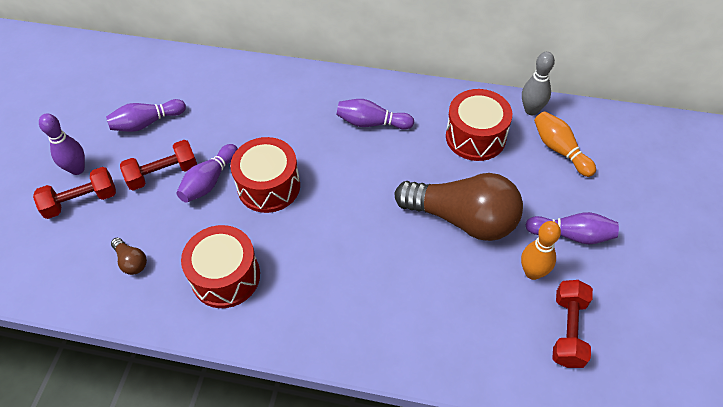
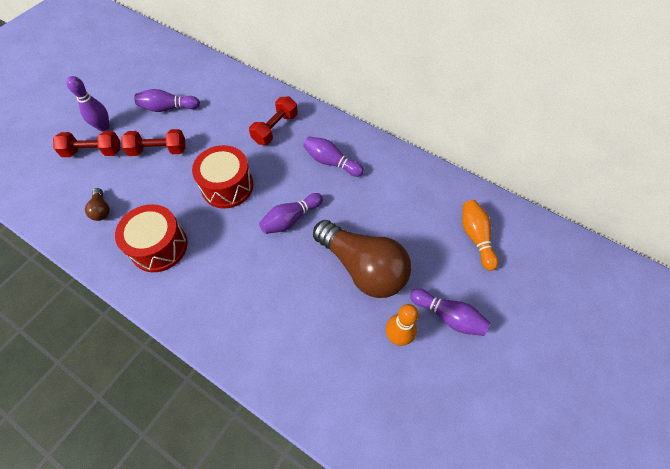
camera: 20 degrees right, 5 degrees up
purple bowling pin [176,144,238,203] -> purple bowling pin moved to [259,193,323,234]
red drum [446,89,512,161] -> none
grey bowling pin [522,52,555,115] -> none
red dumbbell [552,280,593,368] -> red dumbbell moved to [249,97,298,145]

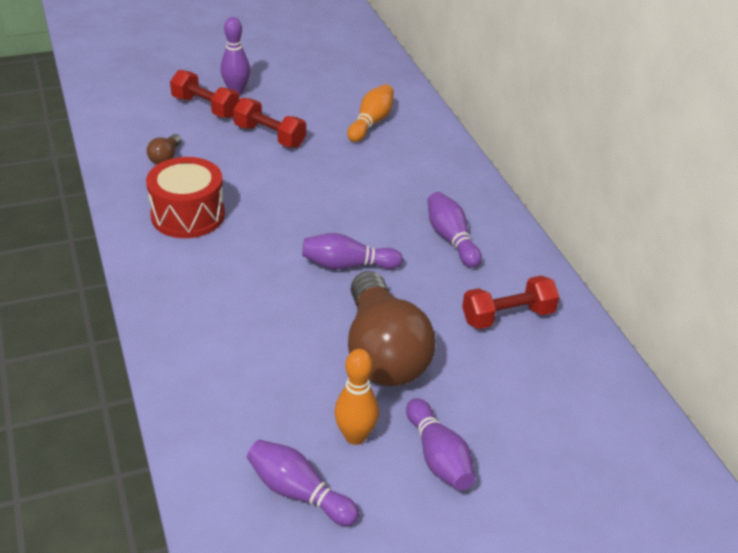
camera: 35 degrees right, 20 degrees down
purple bowling pin [134,89,200,112] -> purple bowling pin moved to [247,440,359,526]
red drum [192,145,253,208] -> none
red dumbbell [249,97,298,145] -> red dumbbell moved to [462,275,559,329]
orange bowling pin [462,200,499,271] -> orange bowling pin moved to [347,84,394,142]

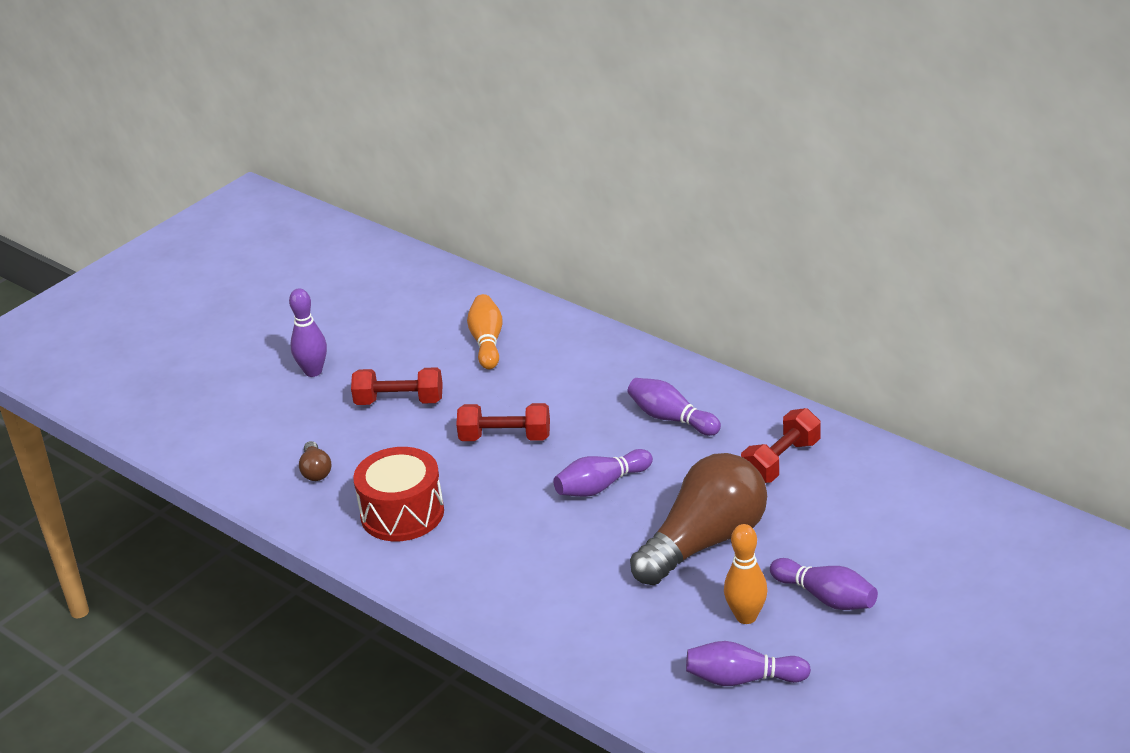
camera: 25 degrees left, 5 degrees down
red dumbbell [170,70,239,118] -> red dumbbell moved to [456,403,550,441]
brown light bulb [348,271,436,386] -> brown light bulb turned 90 degrees counterclockwise [630,453,767,585]

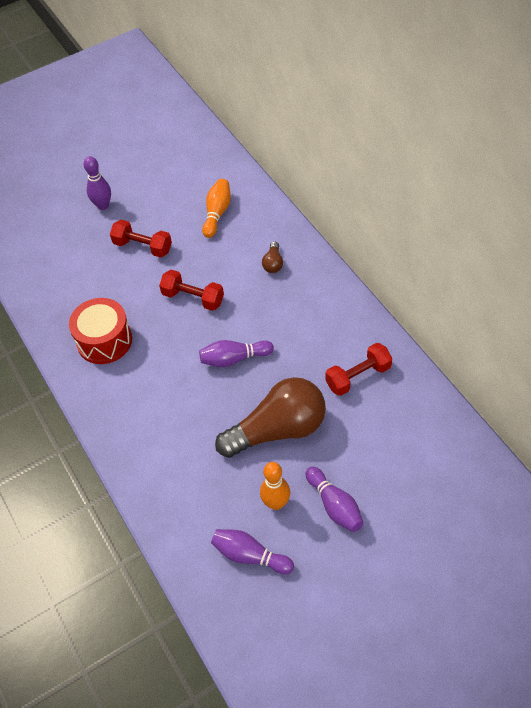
camera: 20 degrees right, 20 degrees up
brown light bulb [299,441,331,481] -> brown light bulb moved to [262,241,283,273]
purple bowling pin [627,378,721,436] -> none

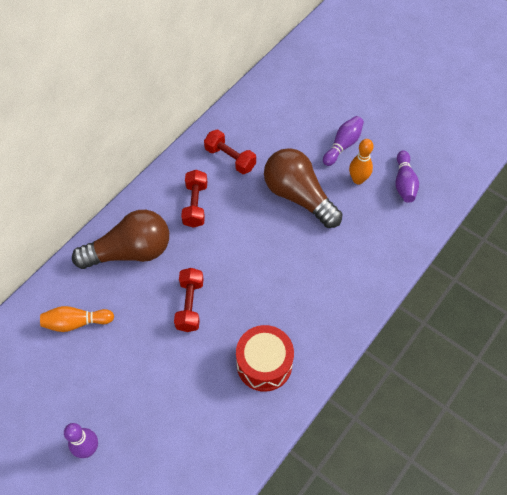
camera: 115 degrees left, 5 degrees up
red dumbbell [110,220,172,258] -> red dumbbell moved to [181,170,207,228]
purple bowling pin [199,340,274,367] -> none
brown light bulb [262,241,283,273] -> brown light bulb [72,210,169,269], size x2.49

